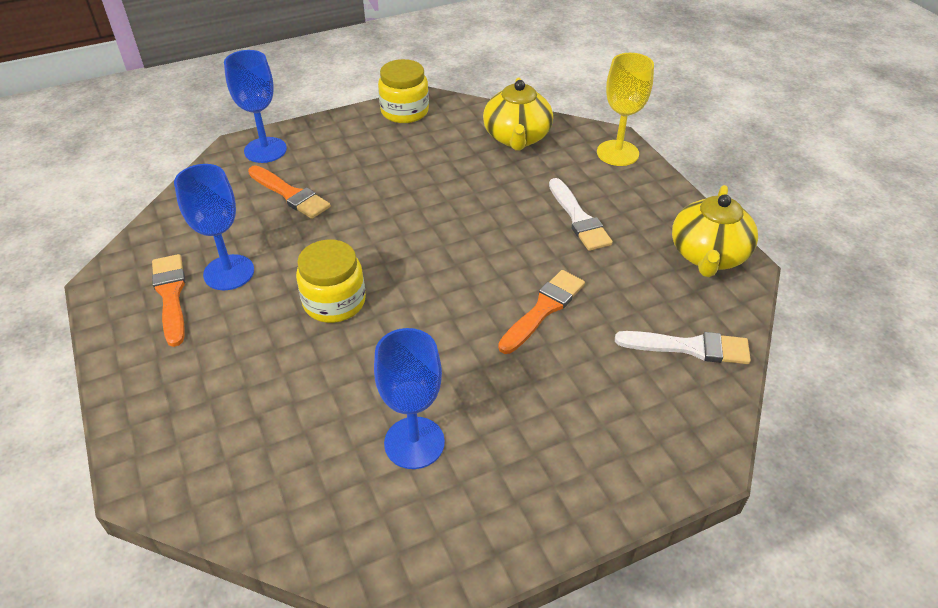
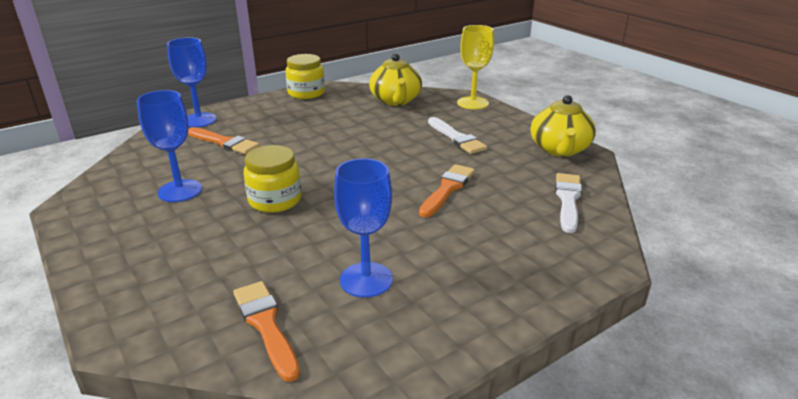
camera: 10 degrees left, 15 degrees down
orange brush [152,254,185,347] -> orange brush moved to [233,281,300,382]
white brush [615,331,751,364] -> white brush turned 75 degrees counterclockwise [555,173,582,233]

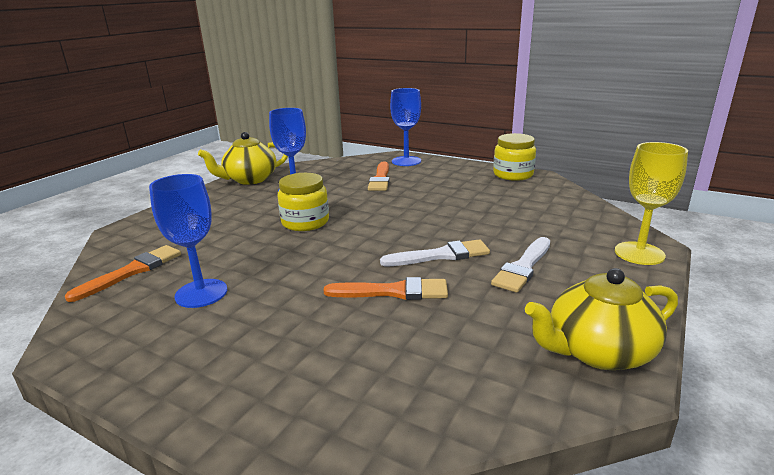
camera: 65 degrees right, 5 degrees down
yellow teapot [369,53,422,106] -> yellow teapot moved to [198,132,288,185]
white brush [555,173,582,233] -> white brush moved to [380,239,490,266]

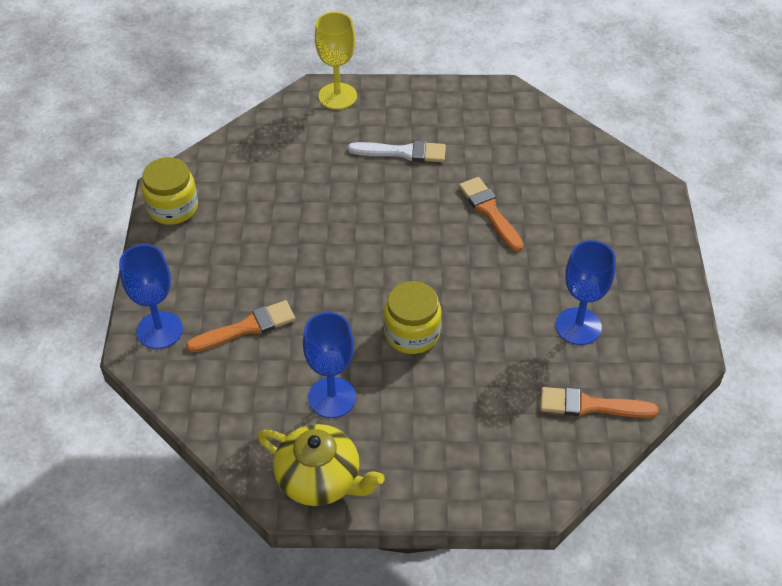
camera: 120 degrees left, 25 degrees up
white brush [380,239,490,266] -> none
yellow teapot [525,268,678,370] -> none

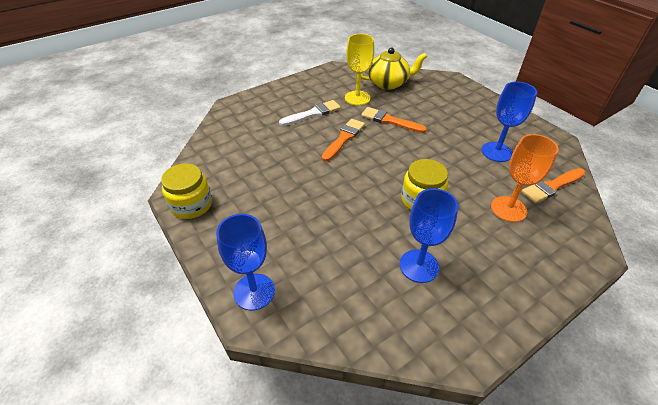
camera: 35 degrees left, 5 degrees down
orange brush [186,300,295,352] -> orange brush moved to [322,119,365,162]
yellow teapot [257,424,385,506] -> yellow teapot moved to [361,48,427,90]
yellow goblet [315,12,357,110] -> yellow goblet moved to [345,34,374,105]
none -> orange goblet [491,134,559,222]

